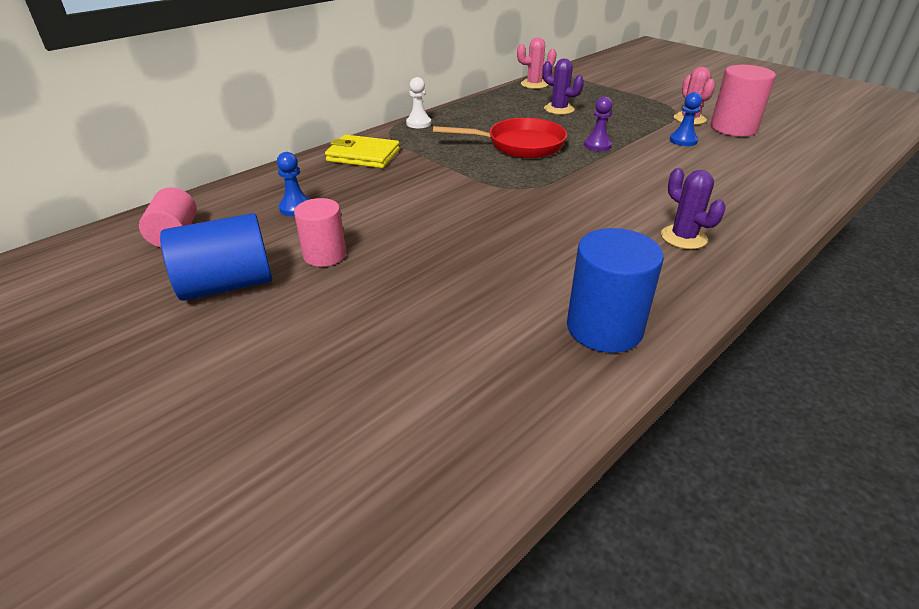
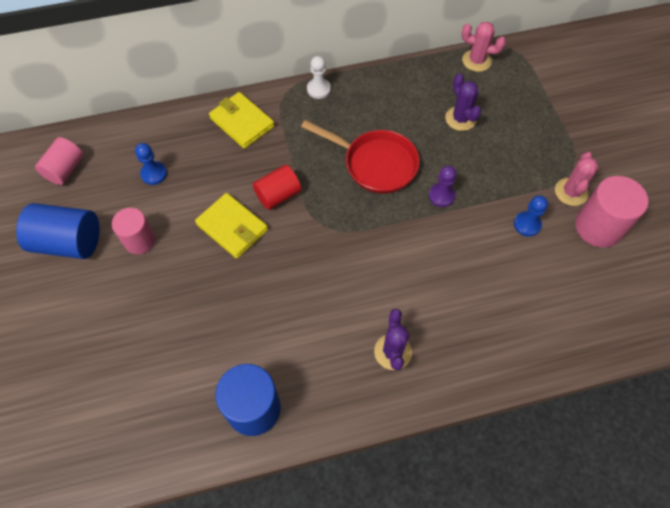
camera: 30 degrees right, 25 degrees up
none -> yellow wallet [195,193,268,259]
none -> red cylinder [253,165,301,210]

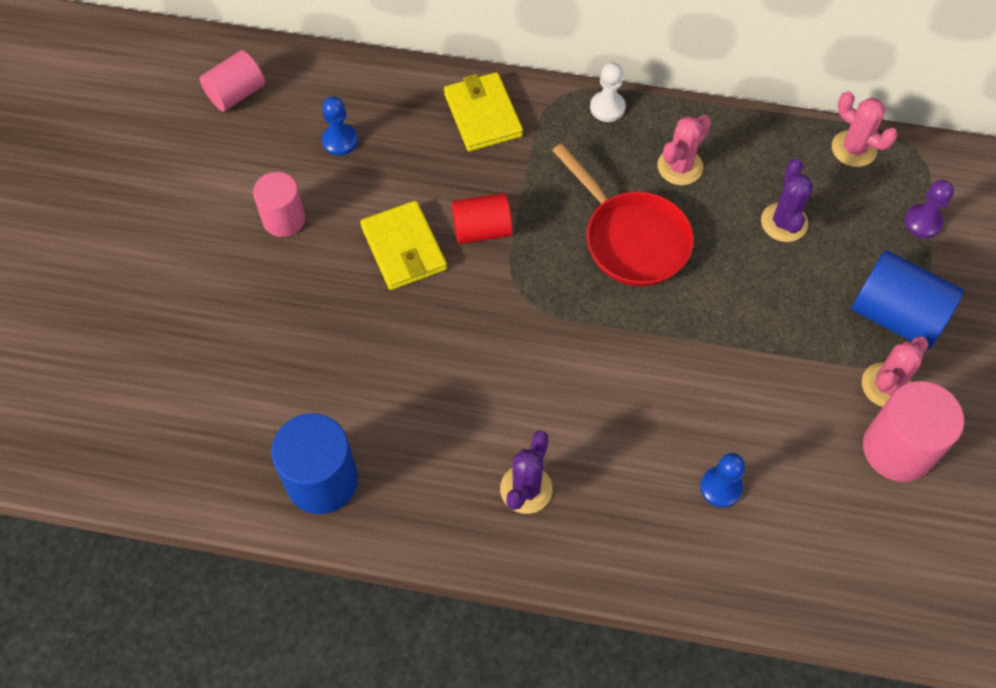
camera: 25 degrees right, 0 degrees up
blue cylinder [16,203,100,259] -> blue cylinder moved to [851,250,964,350]
purple pawn [429,166,457,207] -> purple pawn moved to [904,180,954,238]
blue pawn [514,195,548,237] -> blue pawn moved to [700,453,745,508]
none -> pink cactus [658,115,711,185]

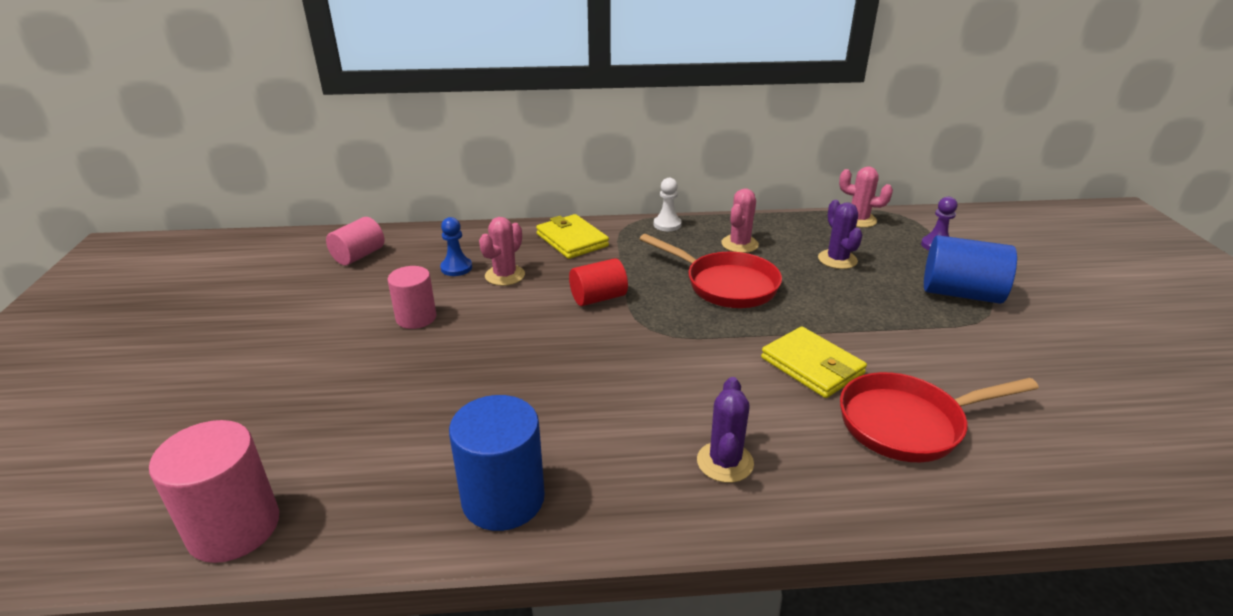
camera: 15 degrees left, 30 degrees down
yellow wallet [360,201,447,290] -> yellow wallet moved to [761,327,867,398]
blue pawn [700,453,745,508] -> red pan [840,372,1039,462]
pink cactus [862,336,929,407] -> pink cactus moved to [479,217,525,286]
pink cylinder [863,381,964,482] -> pink cylinder moved to [149,420,279,563]

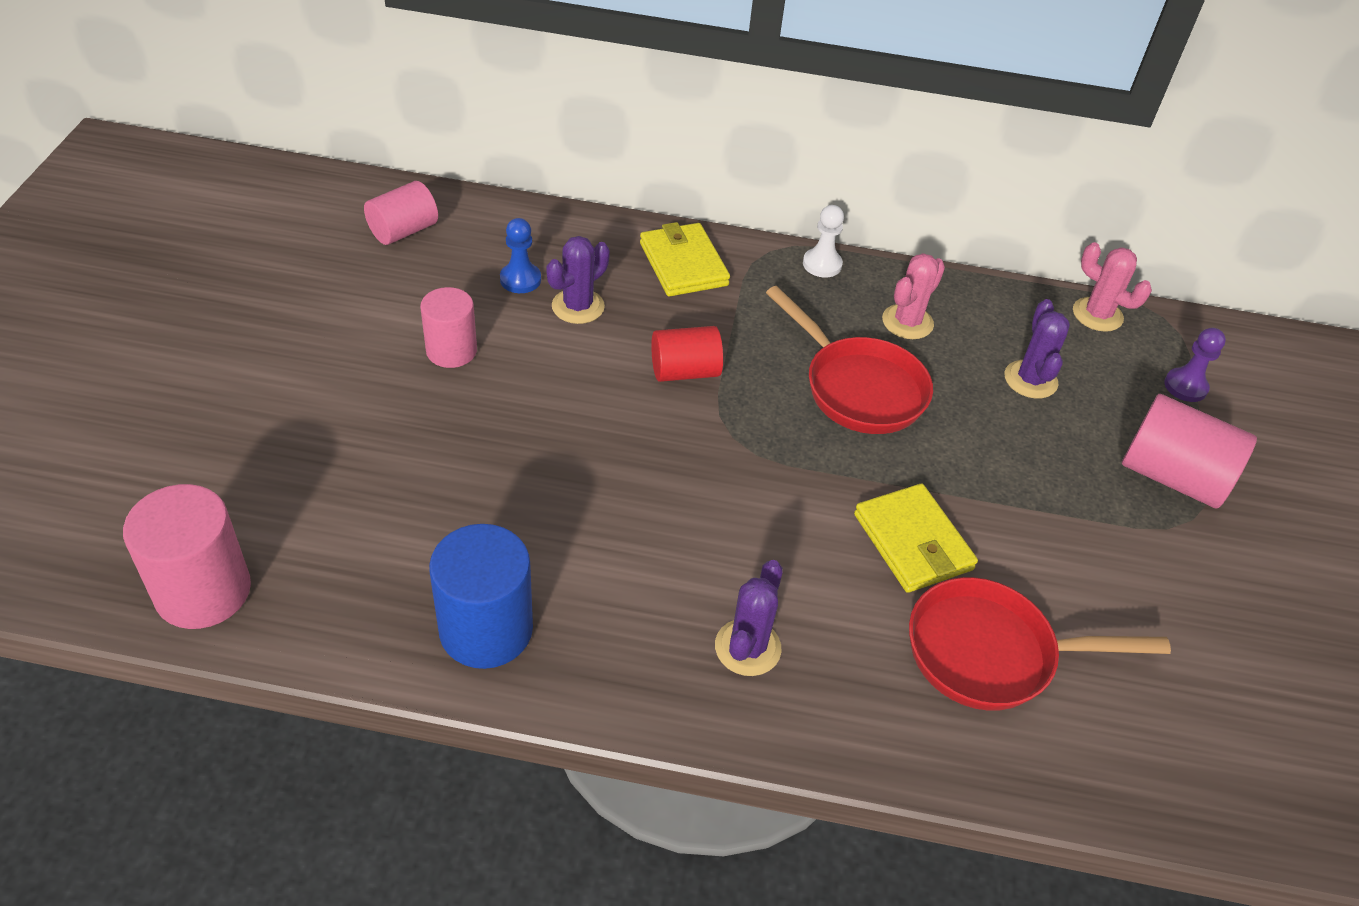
camera: 10 degrees right, 15 degrees up
pink cactus [479,217,525,286] -> purple cactus [546,236,610,324]
blue cylinder [924,235,1017,304] -> pink cylinder [1122,394,1257,509]

